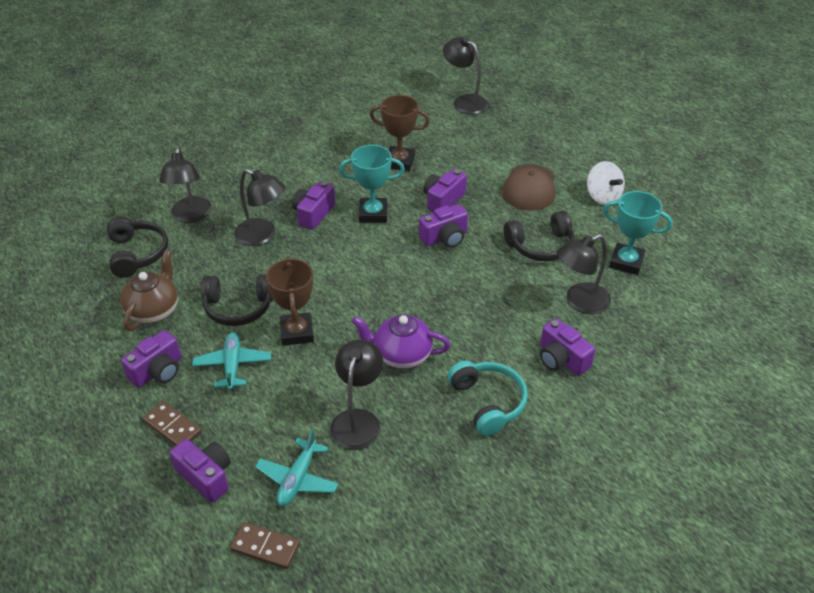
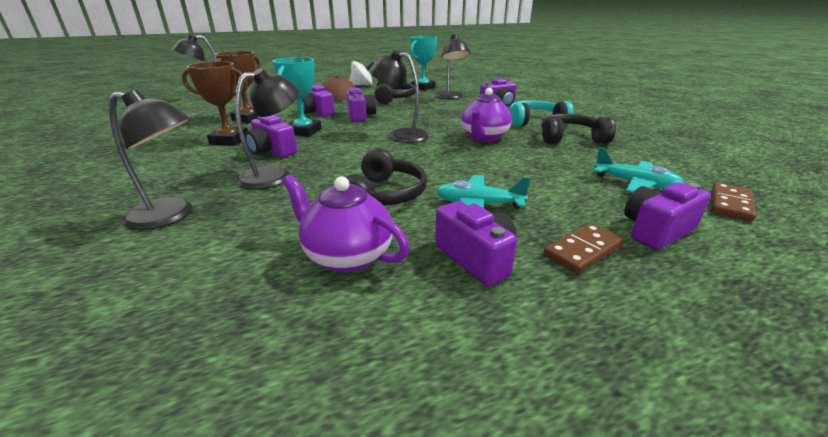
camera: 75 degrees left, 15 degrees down
black headphones [107,217,168,278] -> black headphones moved to [541,114,616,144]
brown teapot [120,250,178,331] -> purple teapot [282,175,409,273]
brown trophy [266,257,314,346] -> brown trophy moved to [182,61,248,146]
black lamp [330,339,383,450] -> black lamp moved to [370,50,429,143]

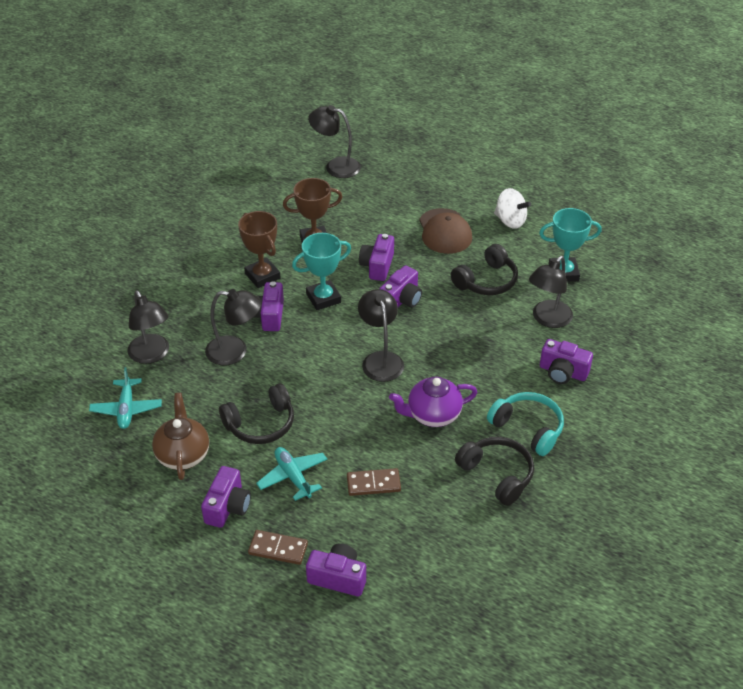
camera: 50 degrees right, 15 degrees up
purple teapot [282,175,409,273] -> brown teapot [152,393,209,480]
turquoise plane [594,147,684,193] -> turquoise plane moved to [89,367,162,429]
brown domino [712,182,756,221] -> brown domino moved to [347,468,401,496]

